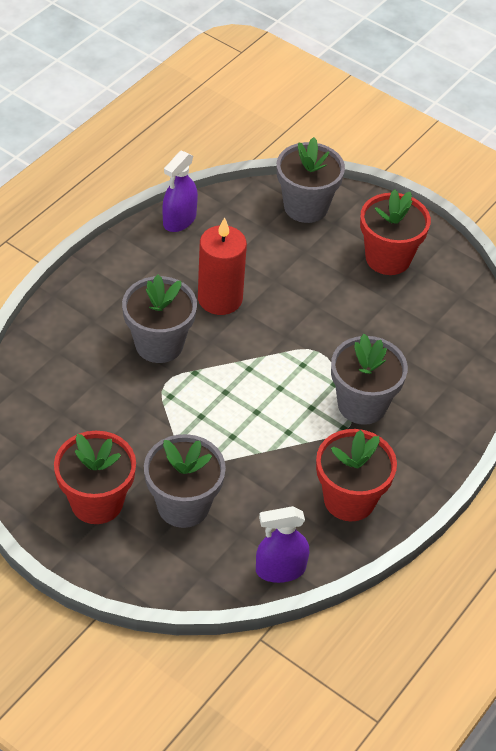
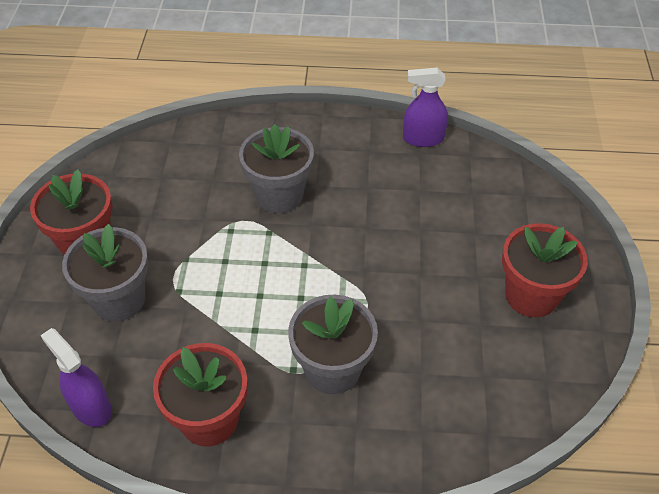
camera: 60 degrees right, 0 degrees up
red candle [198,217,247,315] -> none
grey flower pot [277,137,345,223] -> none

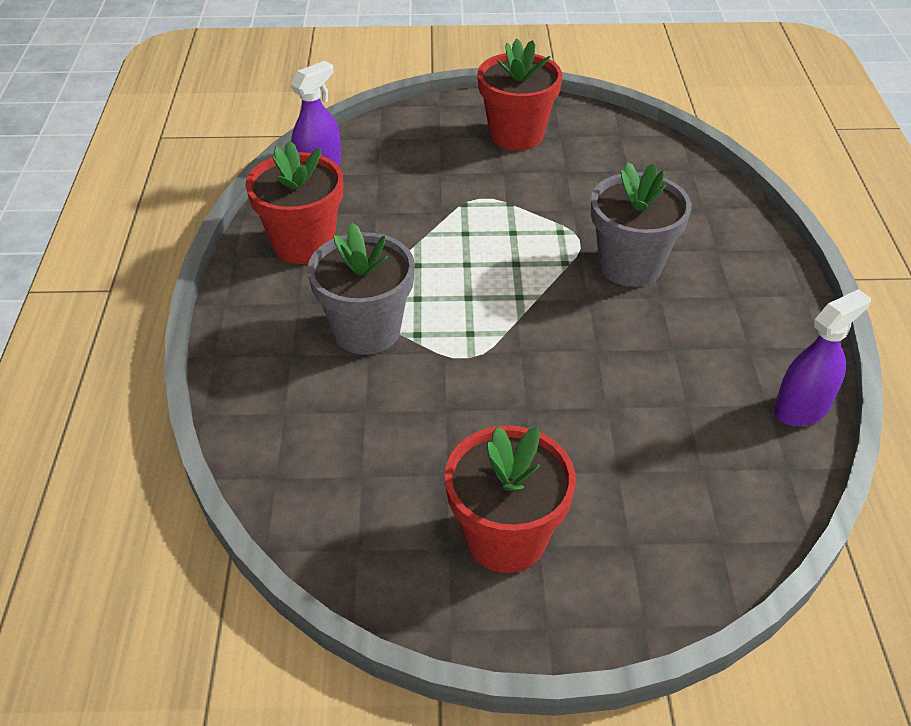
camera: 85 degrees right, 5 degrees down
grey flower pot [62,224,149,322] -> none
purple spray bottle [403,68,448,147] -> purple spray bottle turned 60 degrees clockwise [774,289,871,426]

